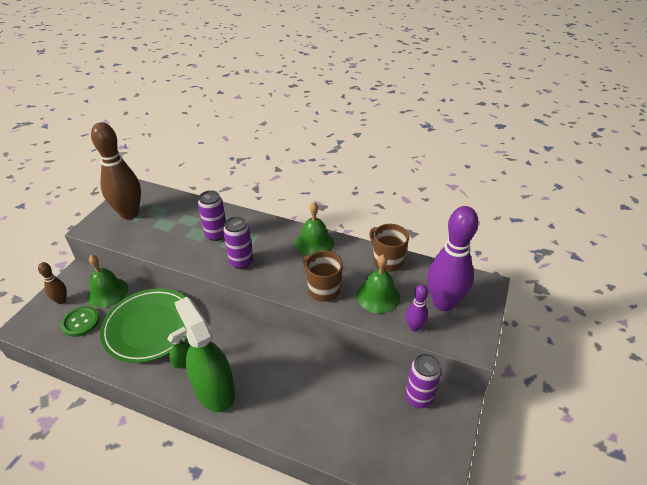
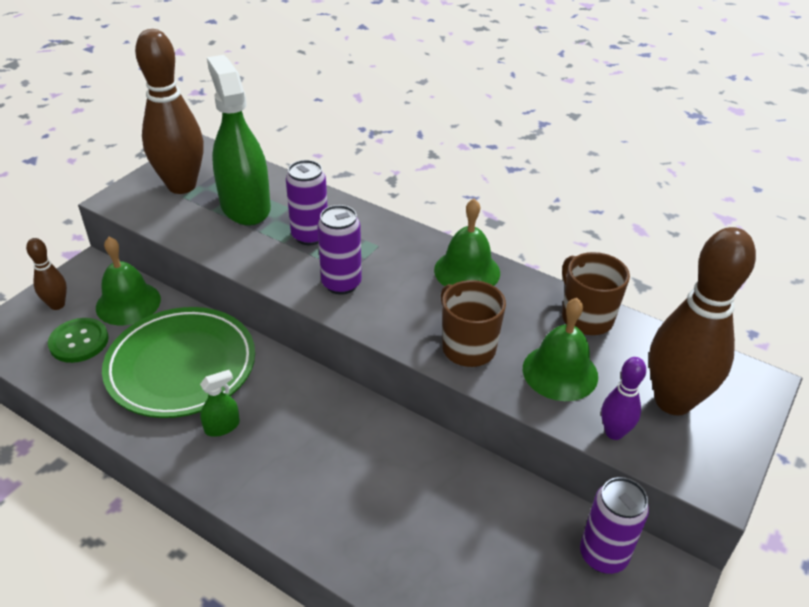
camera: 10 degrees right, 0 degrees up
green spray bottle [174,297,235,412] -> green spray bottle moved to [207,55,271,226]
purple bowling pin [427,206,479,311] -> brown bowling pin [649,227,756,415]

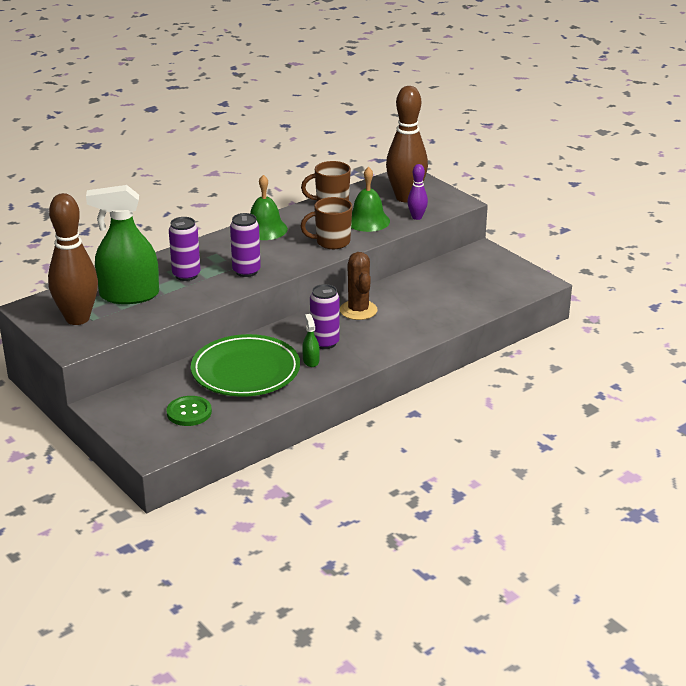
camera: 70 degrees left, 10 degrees down
brown bowling pin [26,238,67,310] -> none
green bell [96,237,161,325] -> none
purple can [580,477,649,574] -> purple can moved to [310,284,340,349]
none -> brown cactus [340,252,378,320]

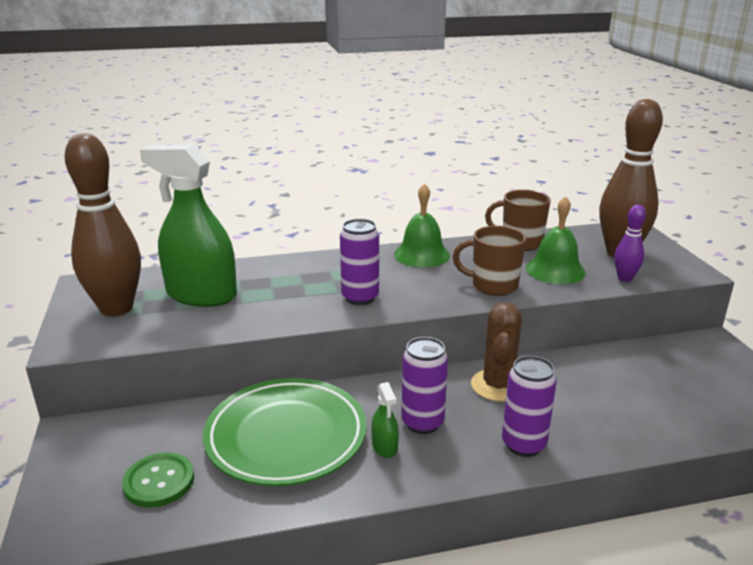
camera: 25 degrees right, 5 degrees down
purple can [169,217,200,281] -> purple can moved to [502,356,557,457]
green spray bottle [302,314,320,367] -> green spray bottle turned 150 degrees clockwise [371,382,399,458]

